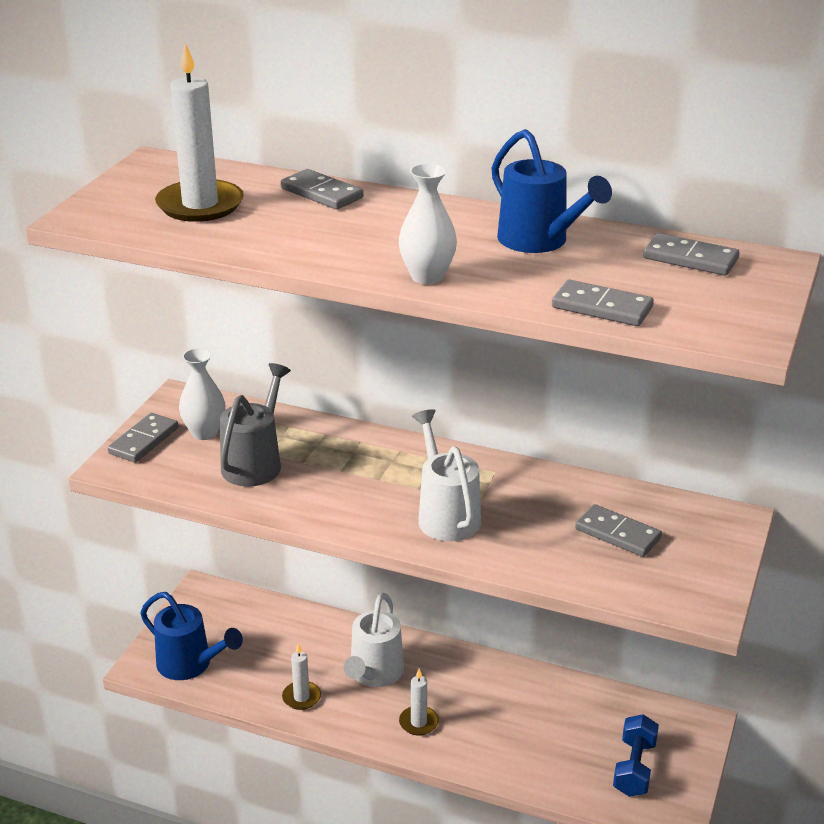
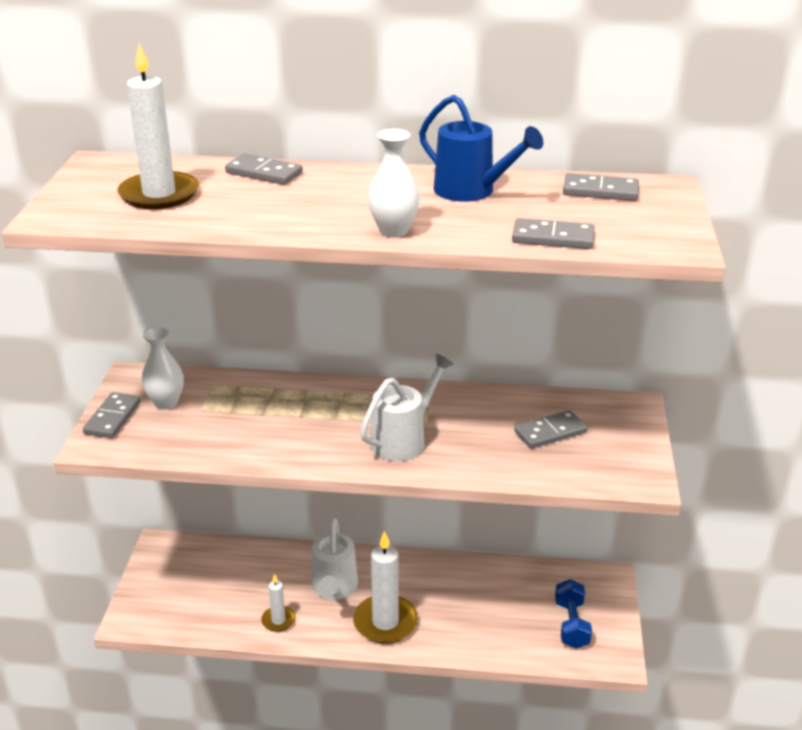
camera: 15 degrees left, 0 degrees up
blue watering can [140,592,243,680] -> none
grey watering can [220,363,291,487] -> none
white candle [399,669,439,736] -> white candle [353,531,418,644], size x1.89
white watering can [412,409,481,541] -> white watering can turned 75 degrees clockwise [360,354,454,461]
grey domino [575,504,662,557] -> grey domino turned 45 degrees counterclockwise [514,410,587,449]

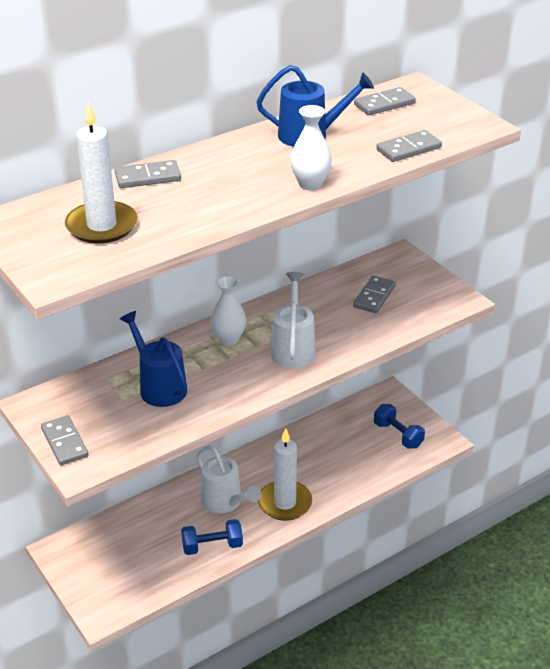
camera: 40 degrees left, 5 degrees up
white vase [142,327,184,410] -> white vase moved to [211,276,246,345]
white candle [261,574,296,632] -> blue dumbbell [181,519,243,555]
none -> blue watering can [120,311,187,407]

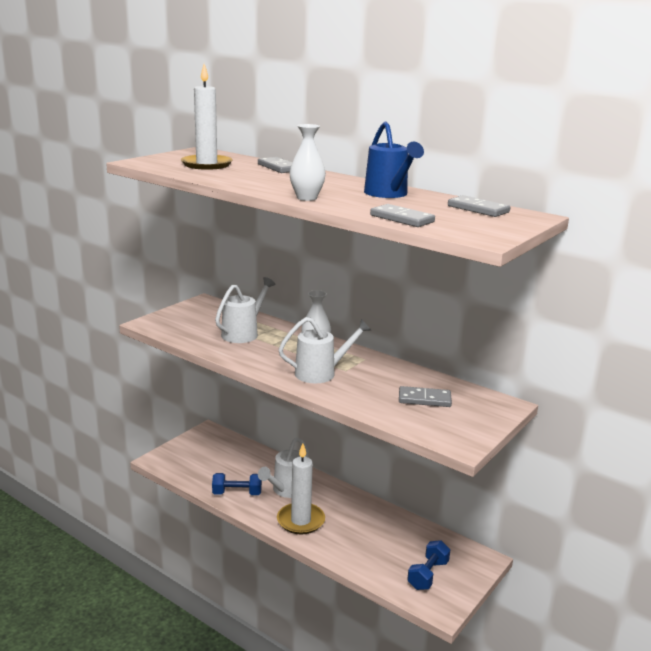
camera: 70 degrees right, 15 degrees down
grey domino [41,415,88,465] -> none
blue watering can [120,311,187,407] -> white watering can [215,277,275,343]
blue dumbbell [181,519,243,555] -> blue dumbbell turned 60 degrees counterclockwise [212,473,262,495]

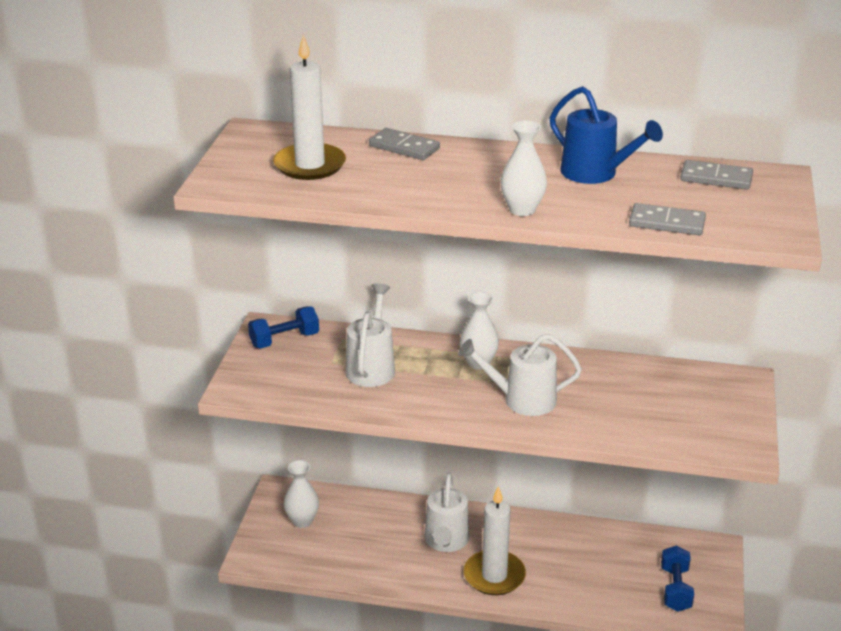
camera: 25 degrees left, 10 degrees up
blue dumbbell [212,473,262,495] -> blue dumbbell moved to [248,306,319,348]
white watering can [278,317,372,383] -> white watering can turned 135 degrees counterclockwise [458,334,582,416]
grey domino [399,386,452,407] -> none
none -> white vase [283,460,319,528]

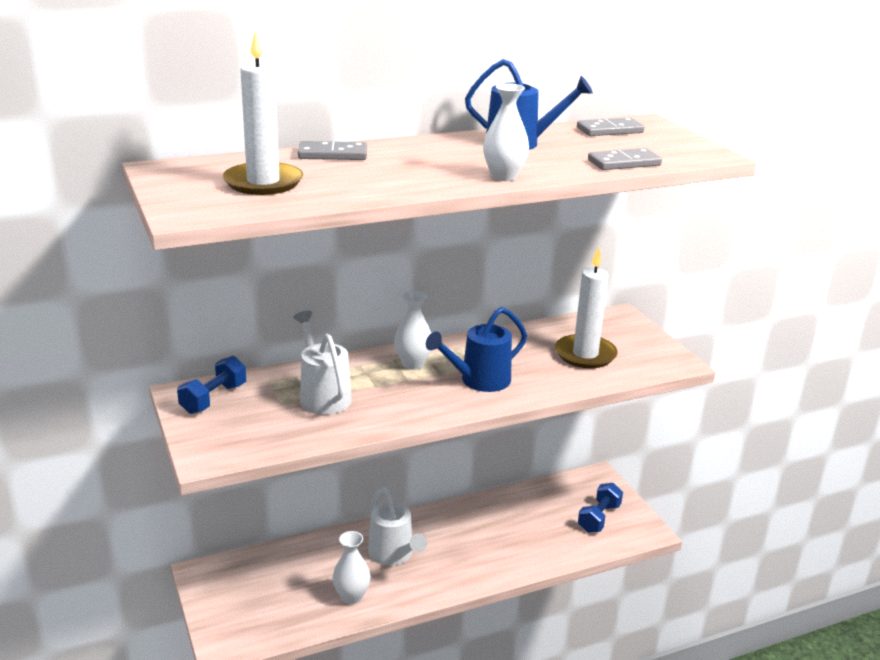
camera: 35 degrees left, 5 degrees down
white vase [283,460,319,528] -> white vase moved to [333,531,371,604]
white watering can [458,334,582,416] -> blue watering can [426,307,527,392]
white candle [464,486,526,595] -> white candle moved to [555,246,618,368]
blue dumbbell [661,545,694,612] -> blue dumbbell turned 60 degrees clockwise [578,483,623,533]

